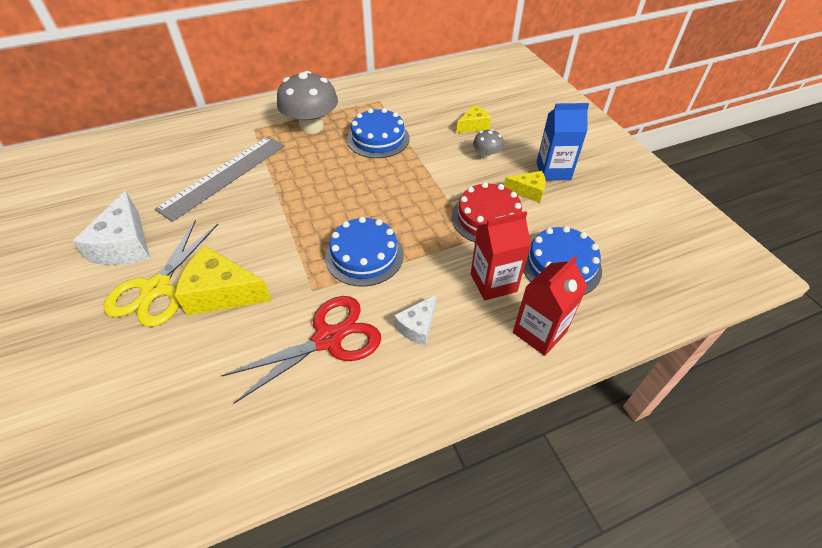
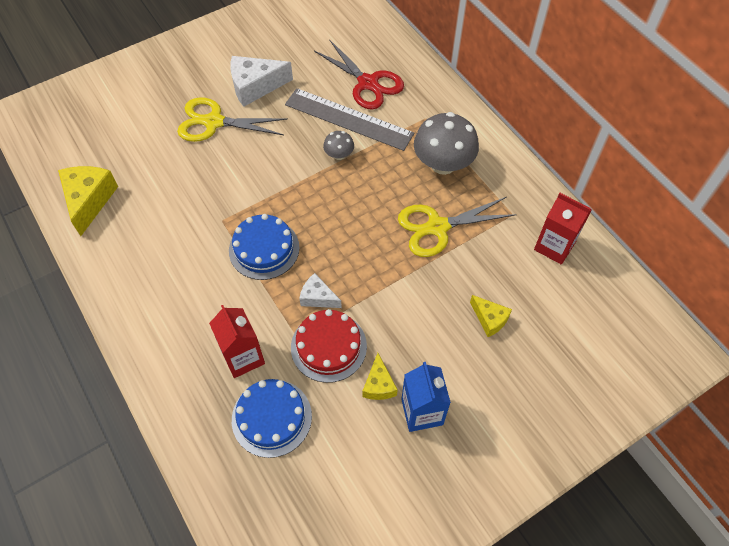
camera: 80 degrees right, 10 degrees up
yellow cheese [175,246,272,316] -> yellow cheese moved to [58,166,118,236]
red scissors [221,296,381,404] -> red scissors moved to [314,39,404,110]
blue cake [347,108,410,158] -> yellow scissors [398,197,517,257]
white cheese [394,295,436,346] -> white cheese moved to [299,273,342,308]
grey mushroom [473,129,504,160] -> grey mushroom moved to [323,131,354,160]
red carton [513,256,588,356] -> red carton moved to [534,193,591,265]

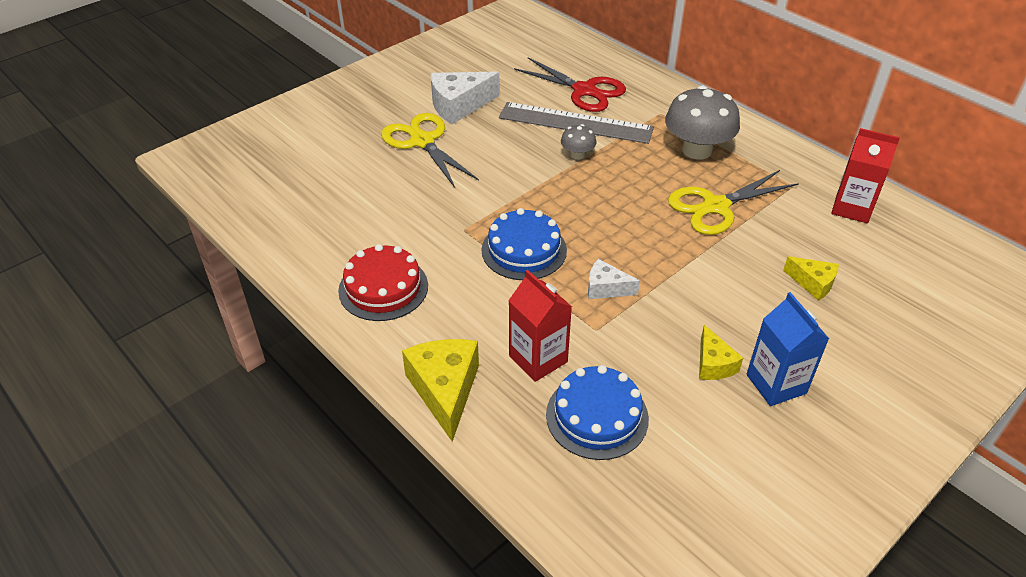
camera: 10 degrees left, 15 degrees down
yellow cheese [58,166,118,236] -> yellow cheese moved to [402,339,479,442]
yellow scissors [177,97,288,142] -> yellow scissors turned 60 degrees clockwise [381,113,479,188]
red cake [291,309,367,383] -> red cake moved to [338,244,428,321]

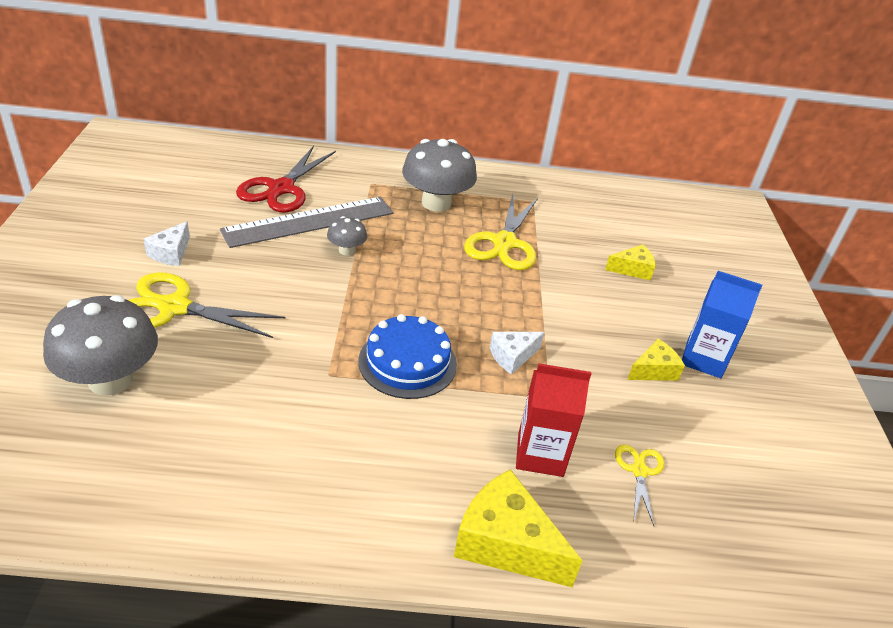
camera: 50 degrees left, 5 degrees down
red cake [338,244,428,321] -> none
white cheese [430,72,500,124] -> white cheese [144,221,190,266], size x0.58
red scissors [514,57,626,112] -> red scissors turned 120 degrees clockwise [236,146,336,213]
blue cake [546,365,649,460] -> yellow scissors [615,444,664,526]
yellow cheese [699,325,743,380] -> yellow cheese turned 60 degrees counterclockwise [627,339,685,381]
red carton [831,128,900,223] -> none
none -> grey mushroom [43,295,158,396]

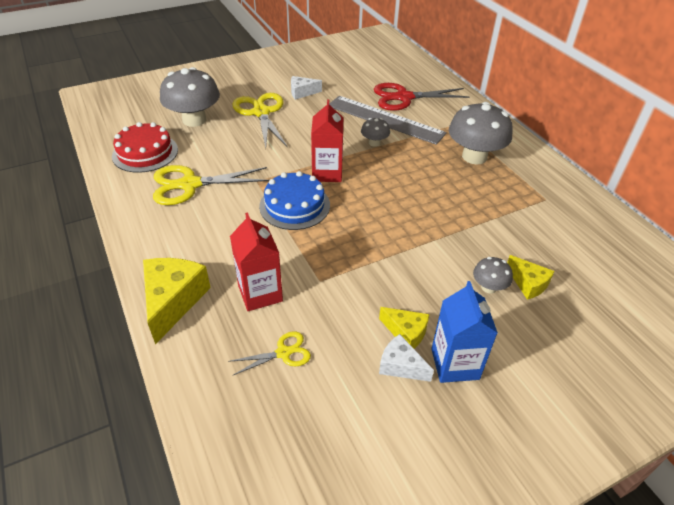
camera: 65 degrees right, 5 degrees up
yellow scissors [464,194,538,270] -> yellow scissors moved to [153,165,269,205]
white cheese [490,332,545,375] -> white cheese moved to [379,334,434,382]
none -> red cake [112,122,178,173]
none -> red carton [311,99,343,182]
none -> grey mushroom [473,257,513,293]

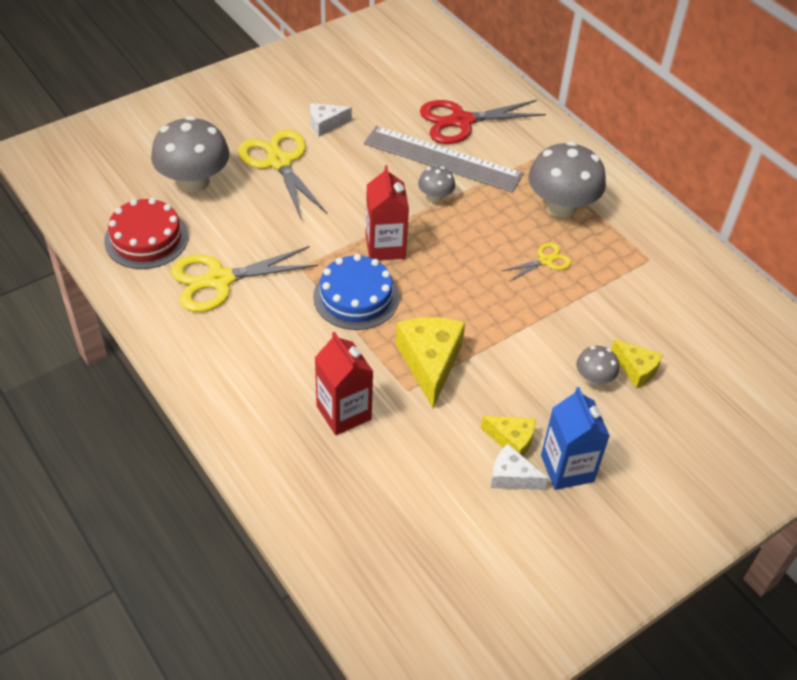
camera: 10 degrees left, 5 degrees up
yellow cheese [143,258,211,345] -> yellow cheese moved to [395,317,465,408]
yellow scissors [228,331,311,376] -> yellow scissors moved to [502,242,572,282]

